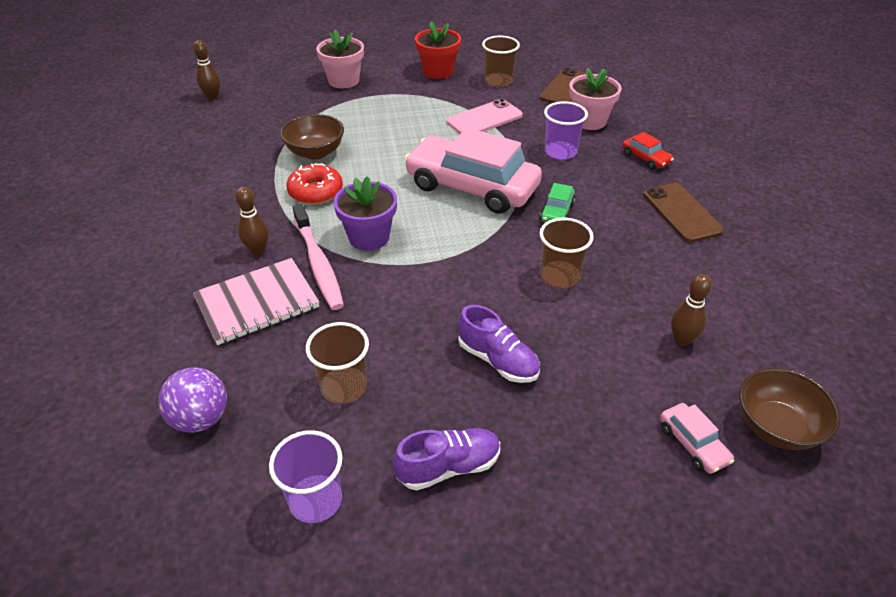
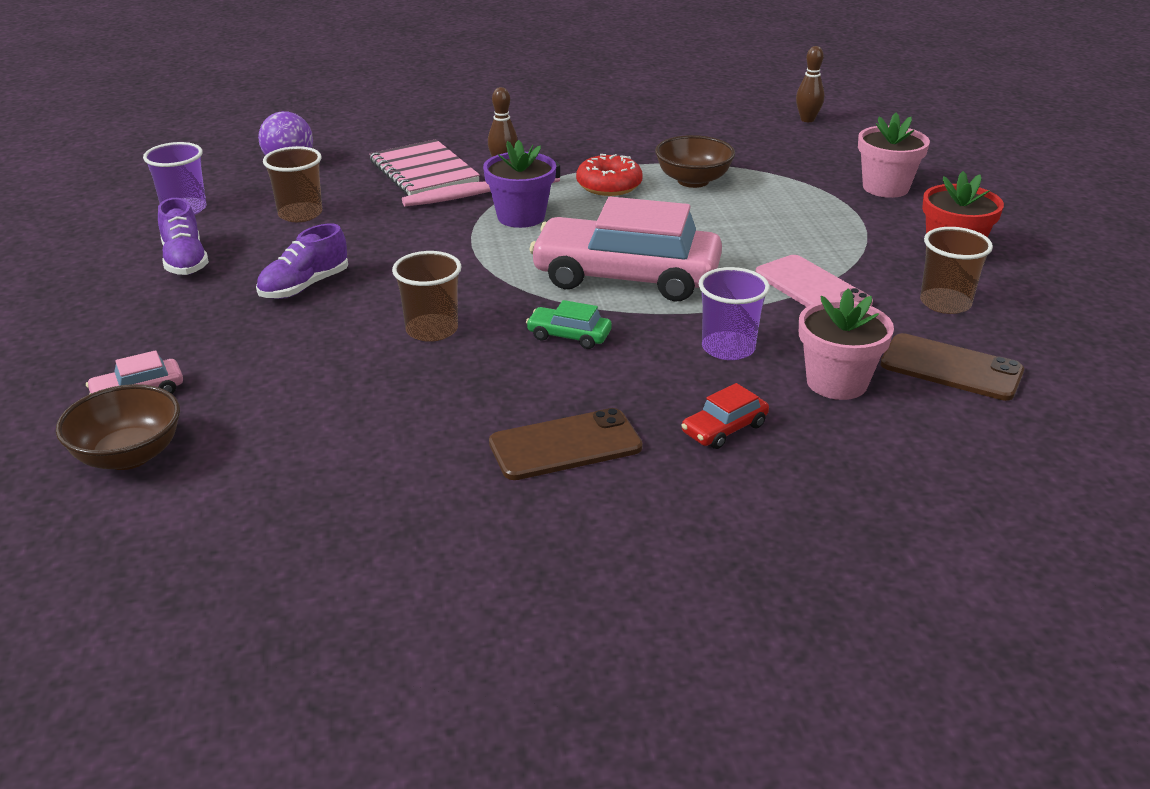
camera: 90 degrees right, 10 degrees down
pink car [404,128,542,214] -> pink car turned 105 degrees counterclockwise [529,197,722,302]
brown bowling pin [671,274,712,346] -> none

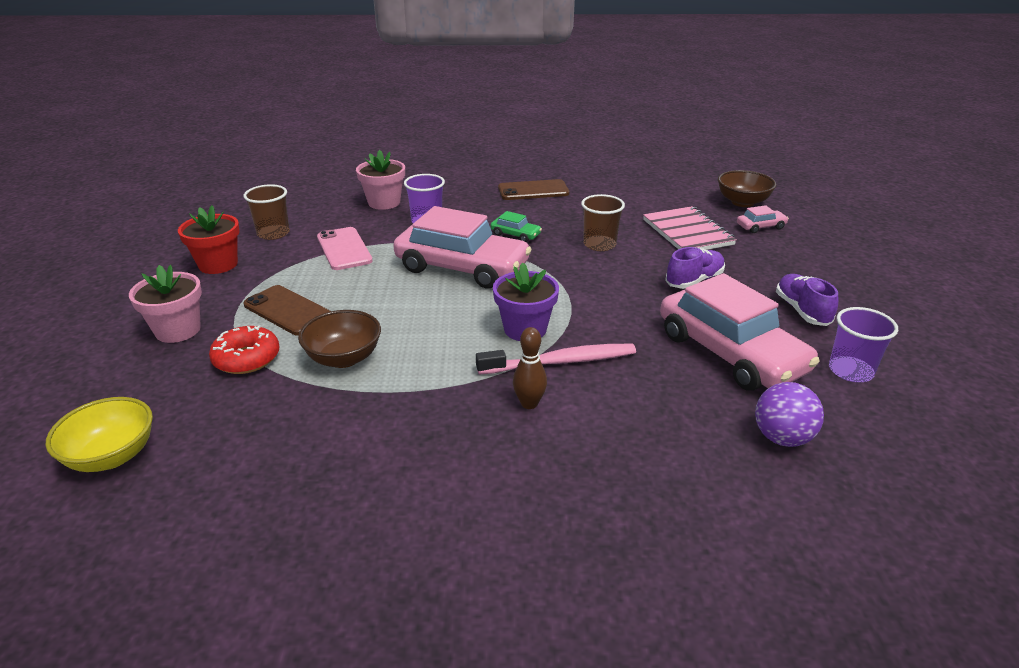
camera: 170 degrees left, 0 degrees up
brown cup [263,146,322,222] -> pink car [660,273,820,391]
pink notebook [369,139,480,195] -> pink notebook moved to [643,206,737,250]
red donut [576,154,643,196] -> red donut moved to [209,326,279,374]
red car [682,383,769,449] -> none
brown bowling pin [796,46,824,122] -> yellow bowl [46,397,153,472]
brown phone [880,333,1024,401] -> brown phone moved to [243,285,331,336]

